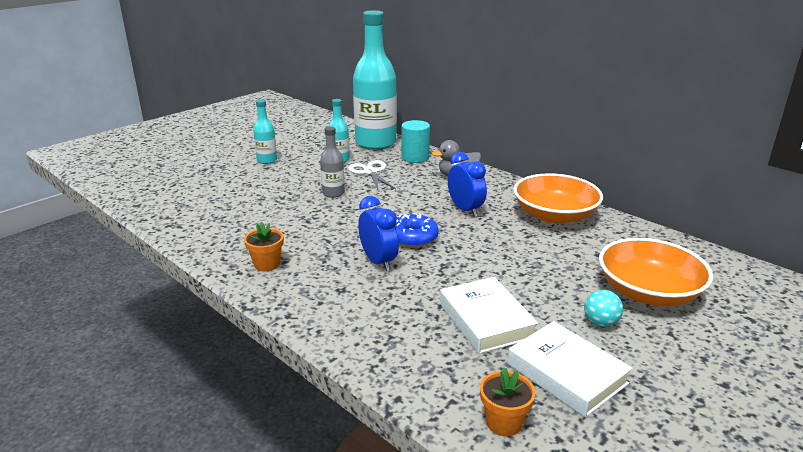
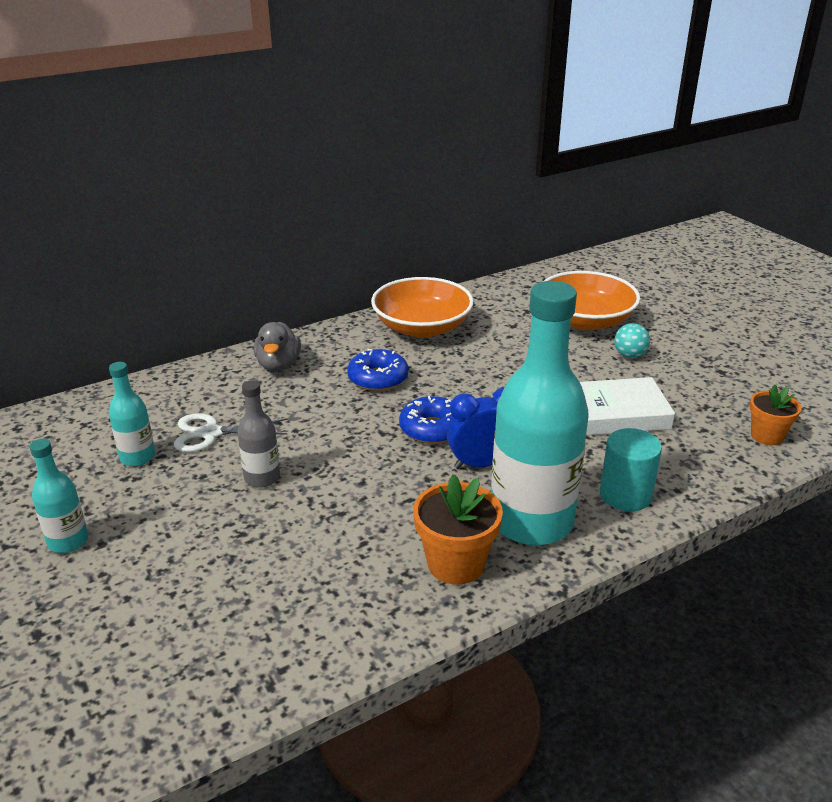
camera: 75 degrees left, 5 degrees up
orange flower pot [244,222,284,272] -> orange flower pot [413,474,503,585], size x1.51
turquoise bottle [353,10,397,150] -> turquoise bottle moved to [491,281,589,545]
turquoise cylinder [402,120,430,163] -> turquoise cylinder moved to [600,428,662,511]
blue clock [448,152,487,217] -> blue donut [347,349,409,391]
white book [508,321,633,417] -> none

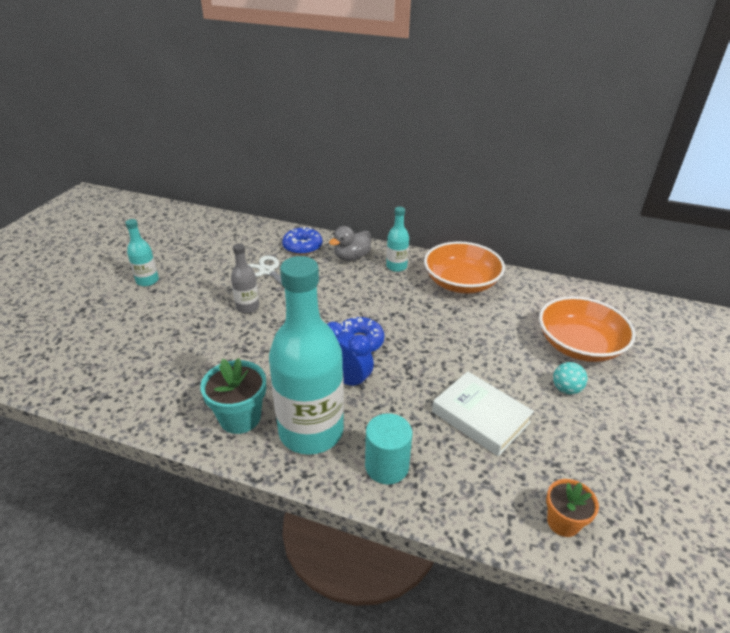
camera: 50 degrees right, 5 degrees up
turquoise bottle [109,362,155,466] -> turquoise bottle moved to [386,207,409,272]
blue donut [347,349,409,391] -> blue donut moved to [282,227,322,255]
orange flower pot [413,474,503,585] -> turquoise flower pot [200,358,266,434]

